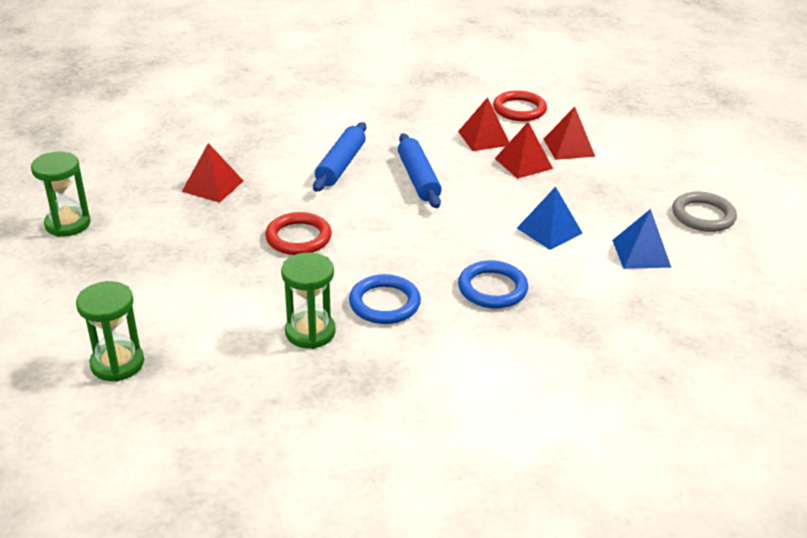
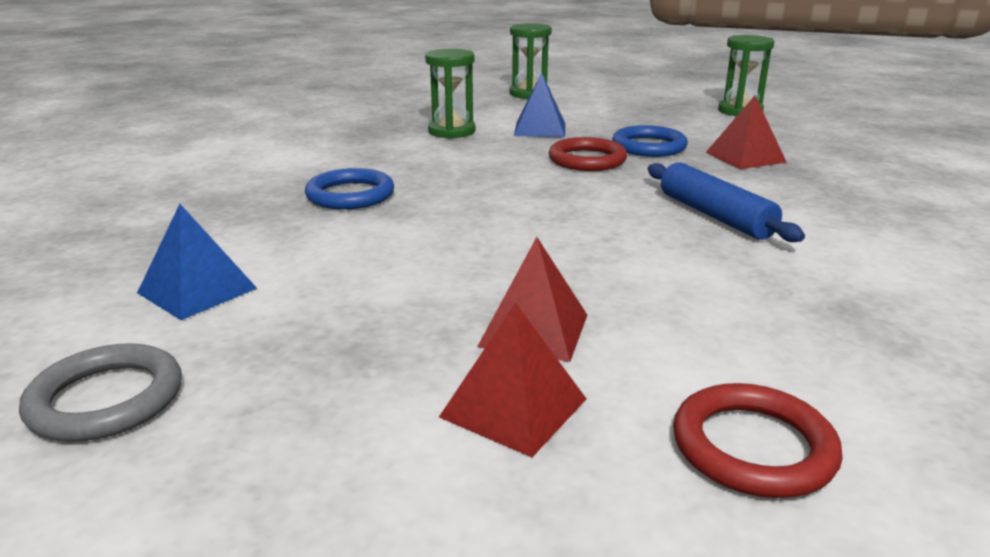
camera: 135 degrees right, 10 degrees down
blue ring [349,274,421,324] -> blue ring moved to [612,125,688,157]
blue rolling pin [398,133,442,208] -> none
red pyramid [458,97,509,151] -> none
blue pyramid [517,186,582,250] -> blue pyramid moved to [514,73,565,137]

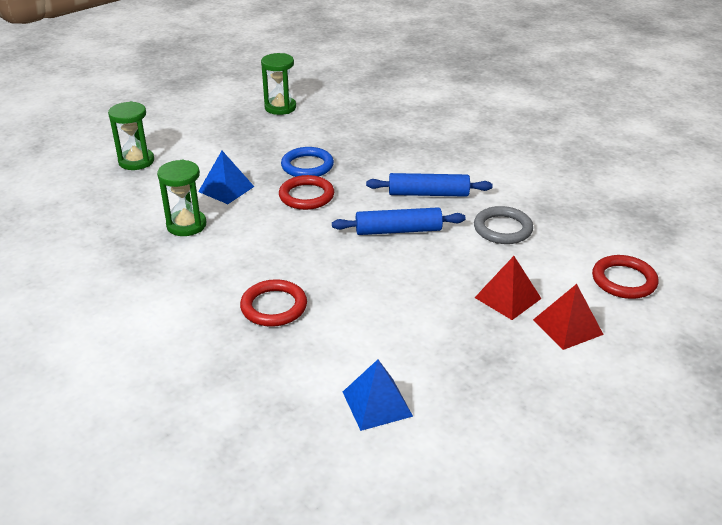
camera: 60 degrees left, 10 degrees up
grey ring [19,343,182,442] -> grey ring moved to [474,206,533,244]
blue ring [305,168,394,209] -> red ring [240,279,307,327]
red pyramid [705,96,787,169] -> none
none -> blue rolling pin [332,207,466,235]

